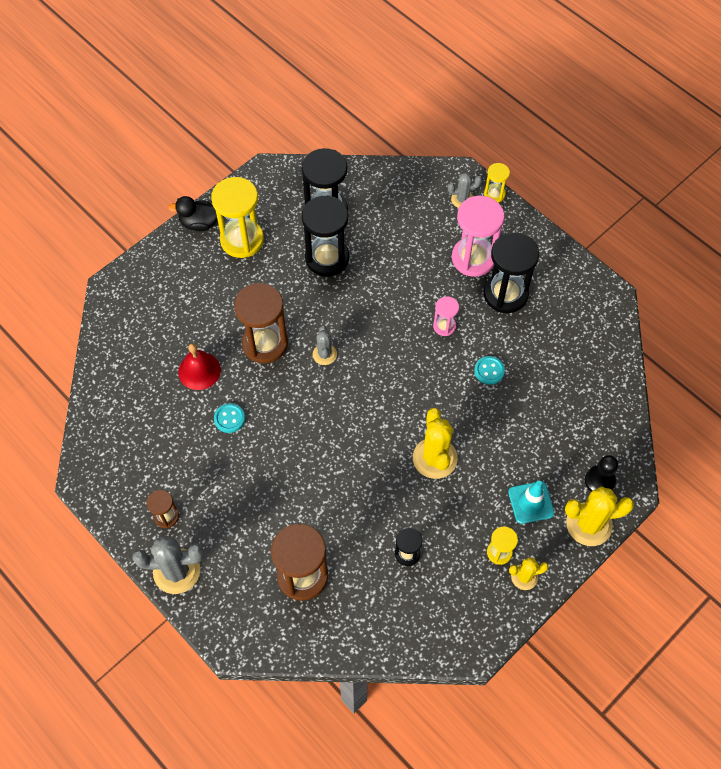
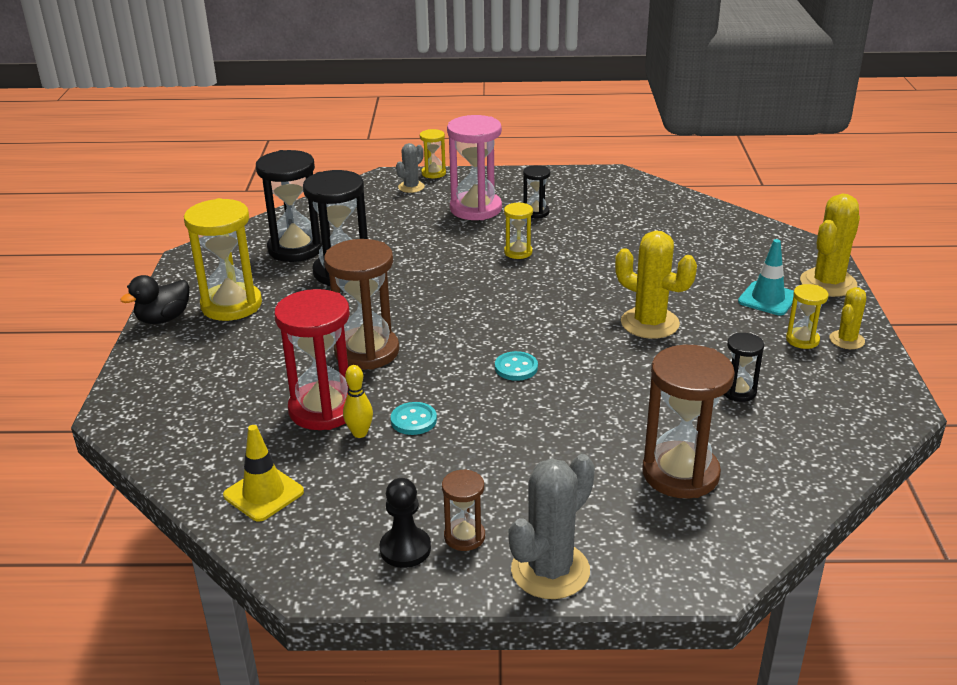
camera: 45 degrees left, 30 degrees down
red bell [178,343,221,390] -> red hourglass [274,289,350,430]
grey cactus [313,326,337,365] -> none
pink hourglass [433,296,459,336] -> yellow hourglass [504,202,533,259]
turquoise button [474,356,505,385] -> turquoise button moved to [495,351,538,381]
black hourglass [484,232,539,313] -> black hourglass [523,165,550,218], size x0.50
black pawn [585,455,618,492] -> black pawn moved to [380,478,431,568]
none -> yellow traffic cone [223,425,304,522]
none -> yellow bowling pin [343,365,373,438]

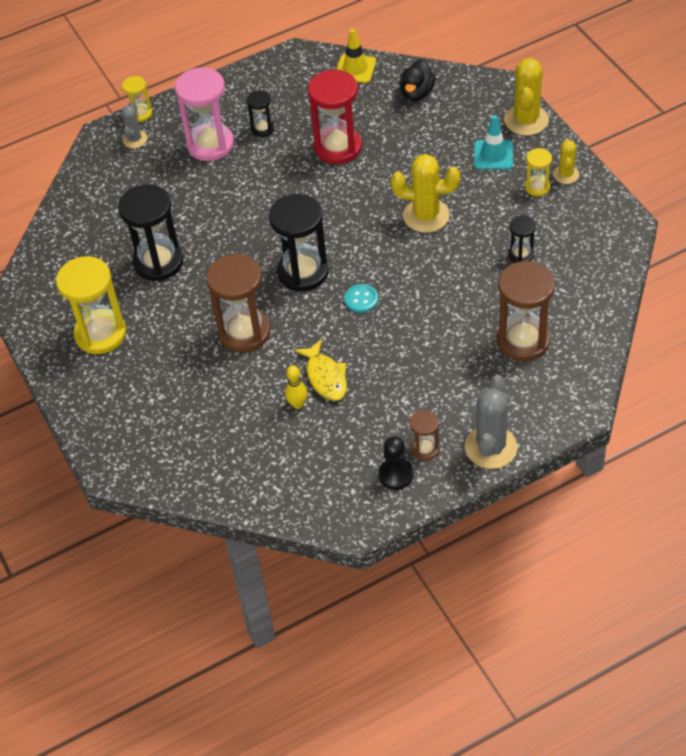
camera: 25 degrees left, 20 degrees up
black duck [120,275,189,324] -> black duck moved to [399,59,435,101]
yellow traffic cone [223,425,304,522] -> yellow traffic cone moved to [336,29,376,83]
black hourglass [256,150,322,262] -> black hourglass moved to [269,194,329,292]
red hourglass [274,289,350,430] -> red hourglass moved to [308,69,362,164]
turquoise button [391,402,437,435] -> yellow fish [294,339,347,401]
yellow hourglass [504,202,533,259] -> none

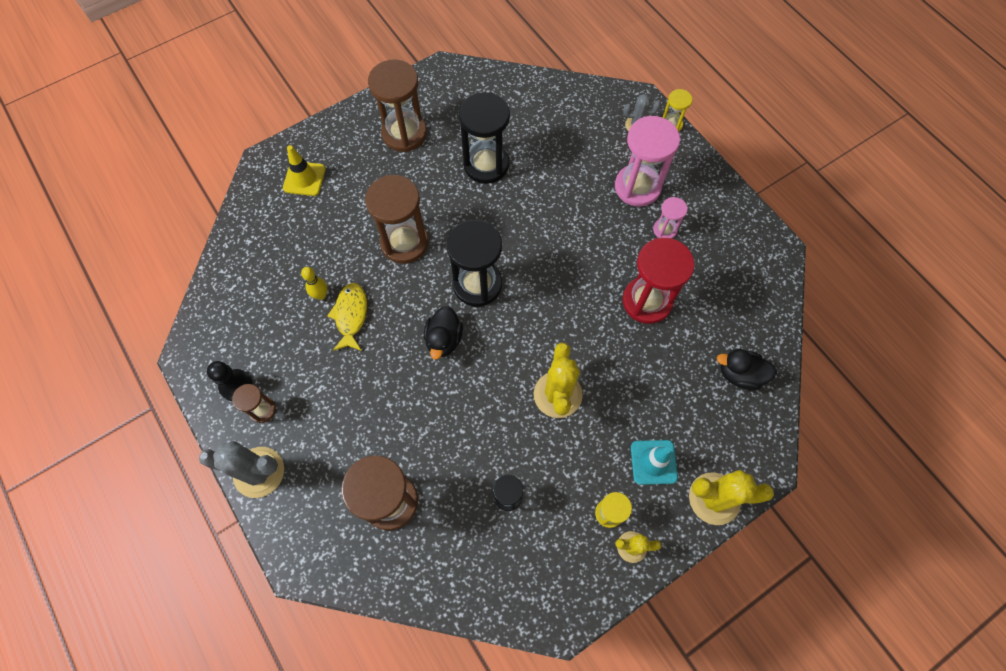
camera: 80 degrees right, 15 degrees up
yellow hourglass [56,256,126,354] -> brown hourglass [368,60,427,152]
black hourglass [247,90,275,137] -> pink hourglass [653,197,688,239]
yellow fish [294,339,347,401] -> yellow fish turned 120 degrees clockwise [327,283,367,351]
yellow traffic cone [336,29,376,83] -> yellow traffic cone moved to [283,145,326,196]
turquoise button [345,284,378,313] -> black duck [424,306,463,360]

